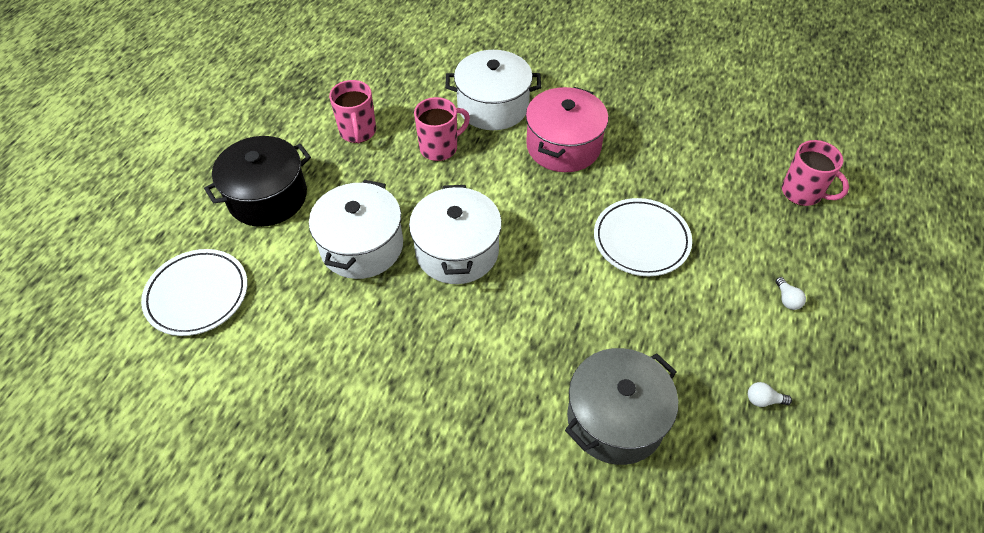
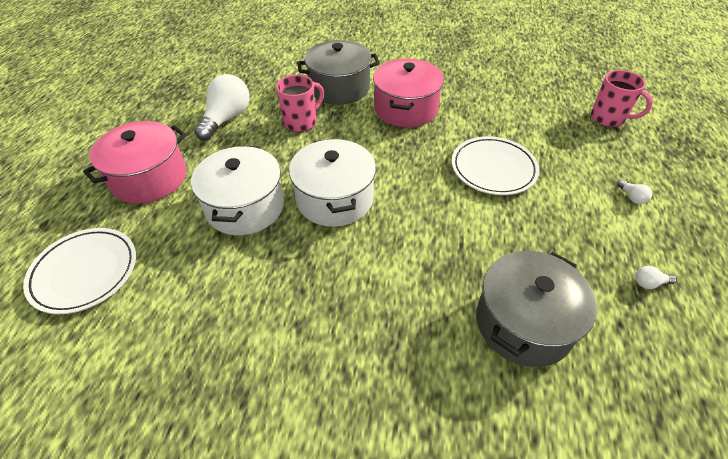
camera: 10 degrees left, 5 degrees down
black pot [204,136,311,227] -> pink pot [83,121,187,204]
pink mug [329,80,376,143] -> white light bulb [194,74,250,141]
white pot [445,50,541,130] -> grey pot [297,40,380,105]

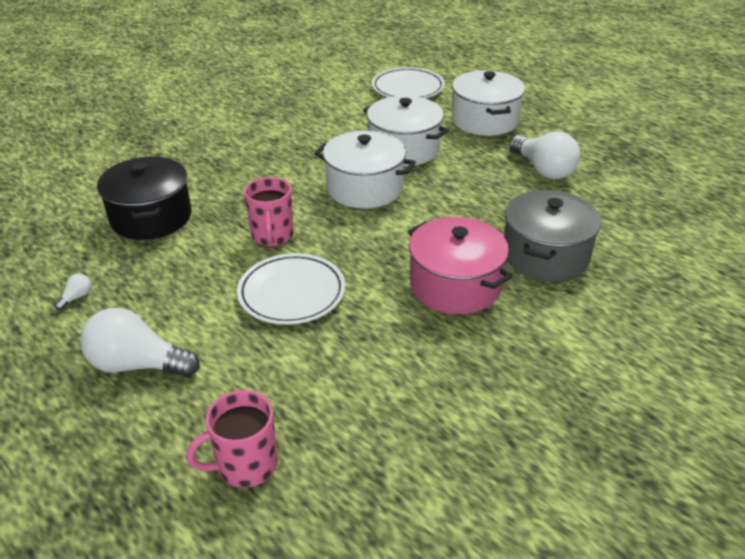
camera: 125 degrees right, 10 degrees down
pink pot [83,121,187,204] -> white pot [452,70,525,136]
pink mug [276,75,324,132] -> pink mug moved to [244,177,294,247]
grey pot [476,251,597,367] -> black pot [97,157,192,240]
white light bulb [617,180,652,204] -> white light bulb [80,308,200,377], size x2.45

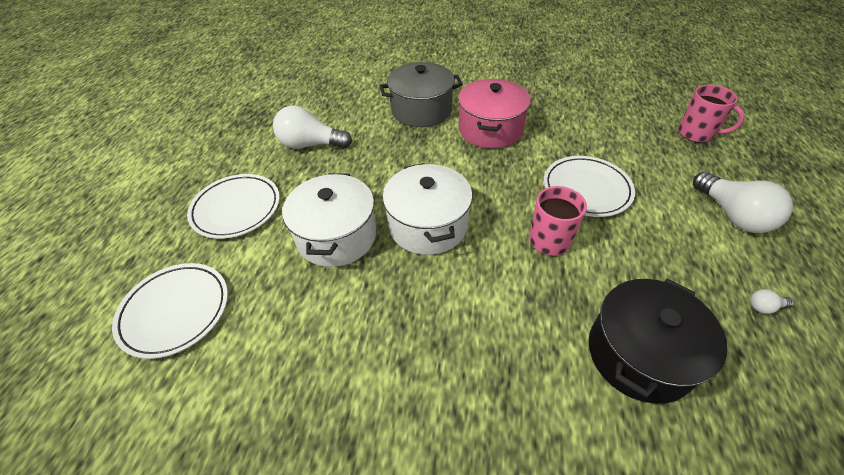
camera: 125 degrees left, 10 degrees up
white pot [452,70,525,136] -> white plate [187,174,280,239]
white light bulb [510,131,581,179] -> white light bulb turned 105 degrees counterclockwise [273,105,352,149]

